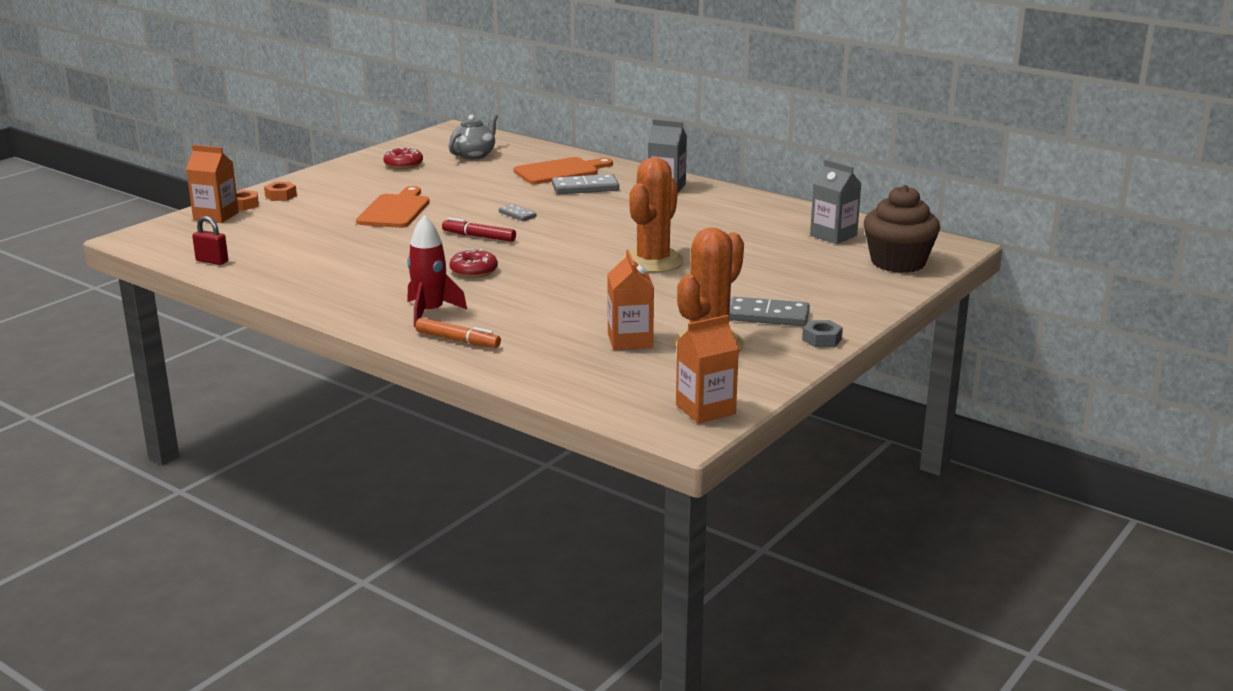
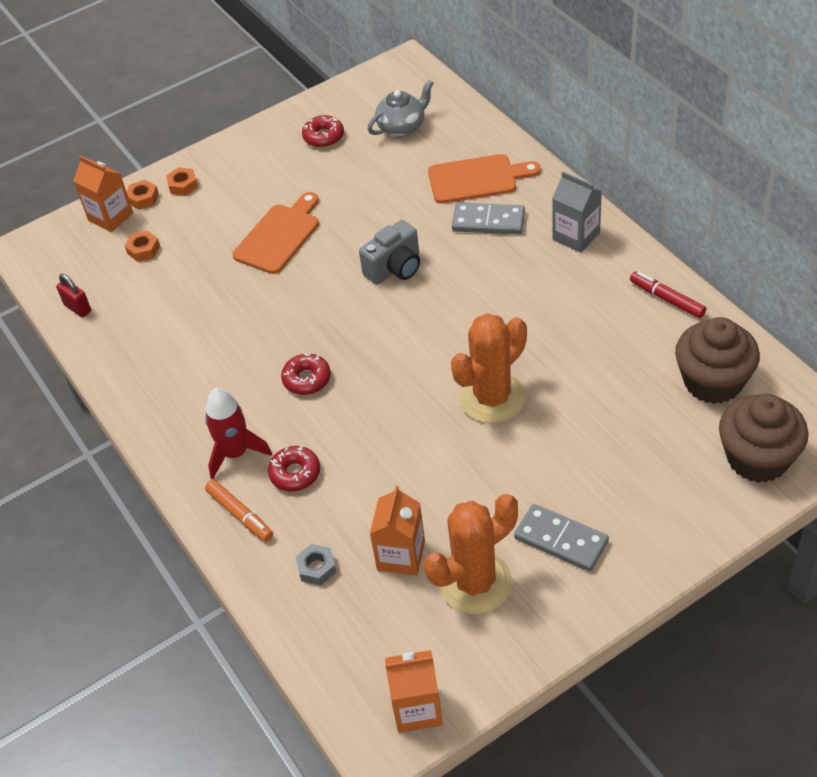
camera: 25 degrees right, 25 degrees up
red marker [442,218,516,242] -> red marker moved to [630,271,706,318]
grey domino [499,204,537,221] -> grey camera [359,220,420,285]
grey nut [802,320,843,347] -> grey nut moved to [296,544,336,585]
grey carton [810,160,862,244] -> brown cupcake [675,317,760,404]
none -> orange nut [125,230,160,262]
none -> red donut [268,446,320,491]

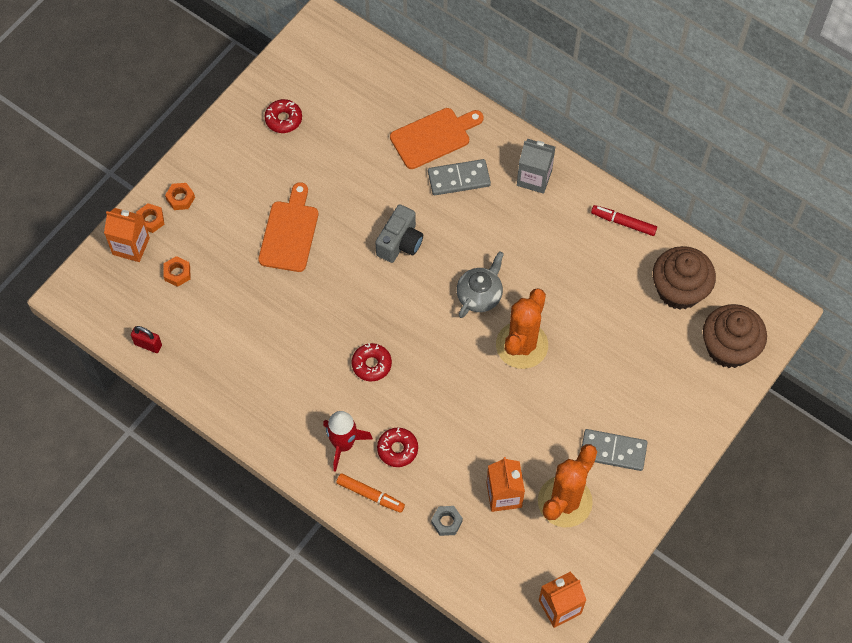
camera: 25 degrees left, 15 degrees up
grey teapot [368,80,434,137] -> grey teapot moved to [457,251,504,318]

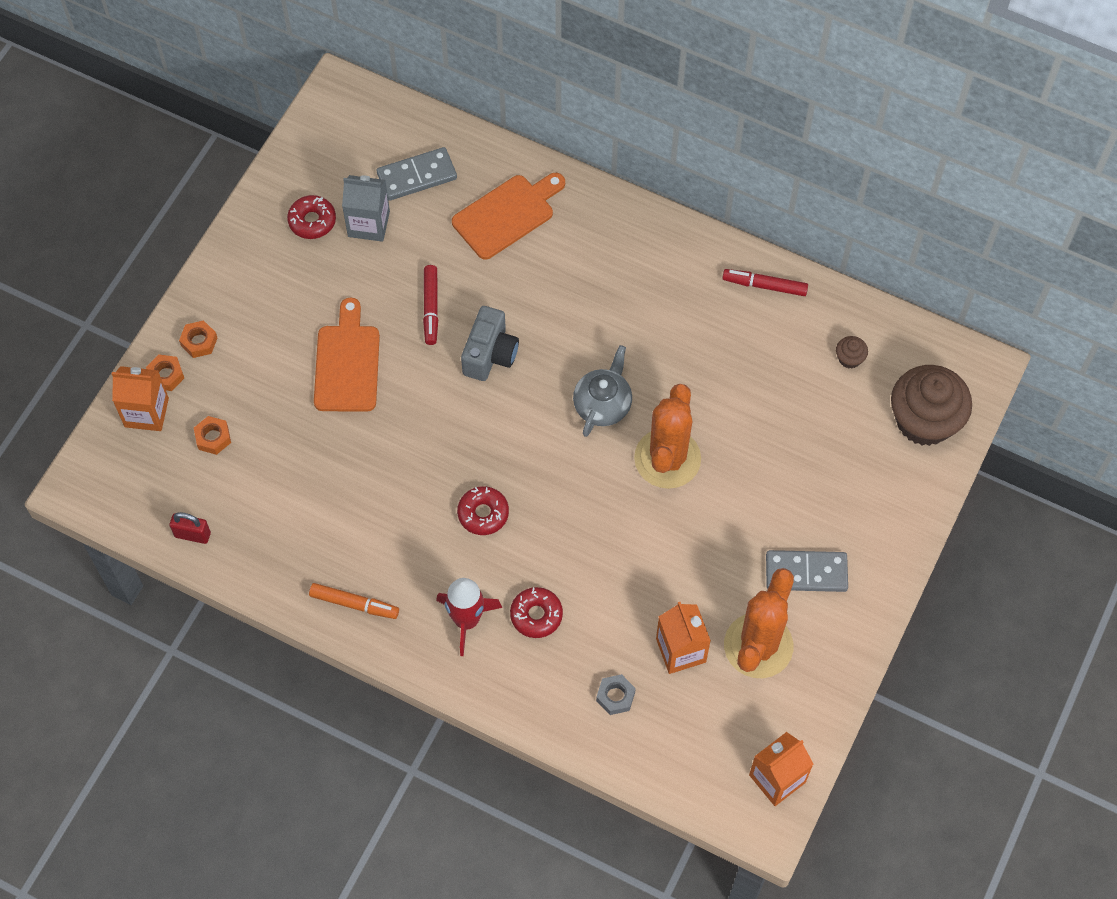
camera: 10 degrees left, 0 degrees up
orange marker [336,473,405,513] -> orange marker moved to [309,583,399,619]
grey domino [428,159,491,195] -> grey domino moved to [377,147,457,201]
grey carton [517,139,555,194] -> grey carton moved to [342,175,390,242]
brown cupcake [653,246,716,310] -> brown cupcake [836,336,868,368], size x0.41
none -> red marker [423,265,438,345]

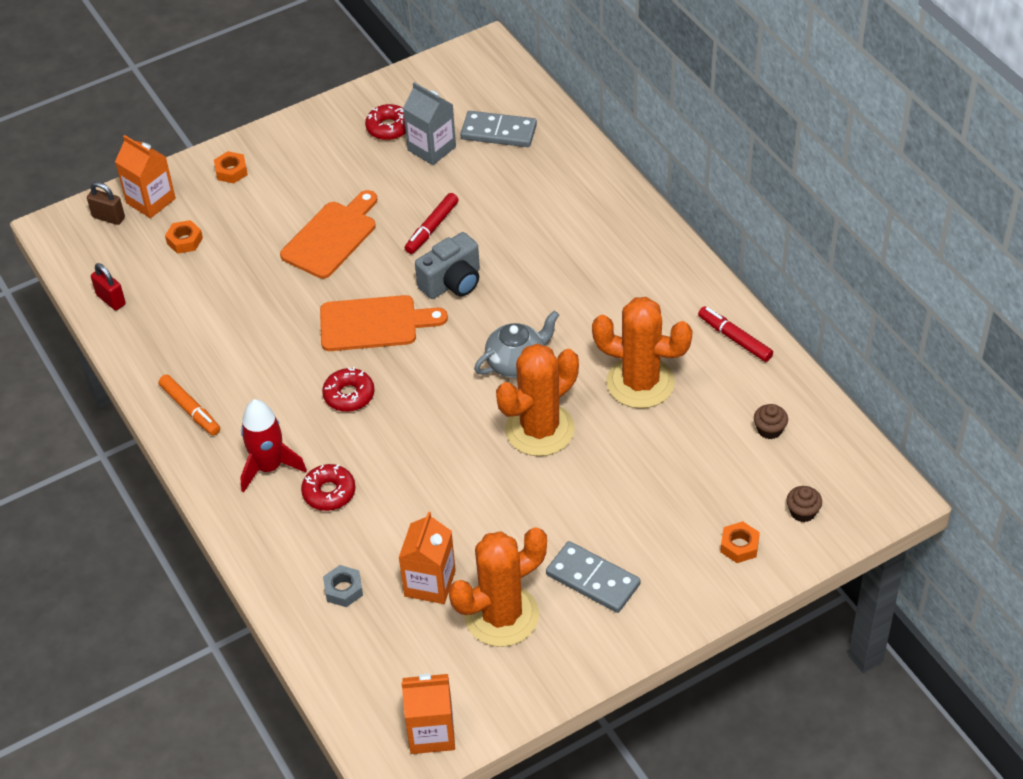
camera: 35 degrees right, 15 degrees down
orange nut [146,354,184,391] -> orange nut moved to [720,521,760,563]
orange cutting board [452,173,565,260] -> orange cutting board moved to [320,295,448,351]
brown cupcake [891,365,972,446] -> brown cupcake [787,486,822,522], size x0.41
none -> brown padlock [87,182,125,225]
none -> orange cactus [592,297,692,408]

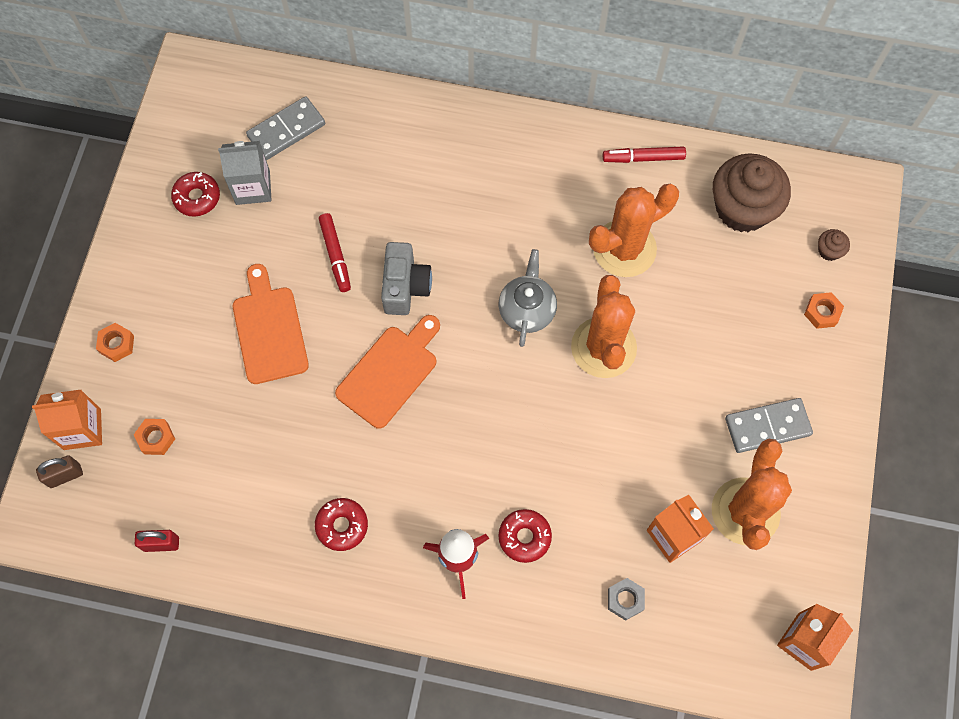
camera: 50 degrees left, 20 degrees up
orange marker [158,375,220,436] -> none
red donut [322,367,375,412] -> red donut moved to [315,498,368,551]
brown cupcake [754,404,788,439] -> brown cupcake [713,153,791,232], size x2.45

